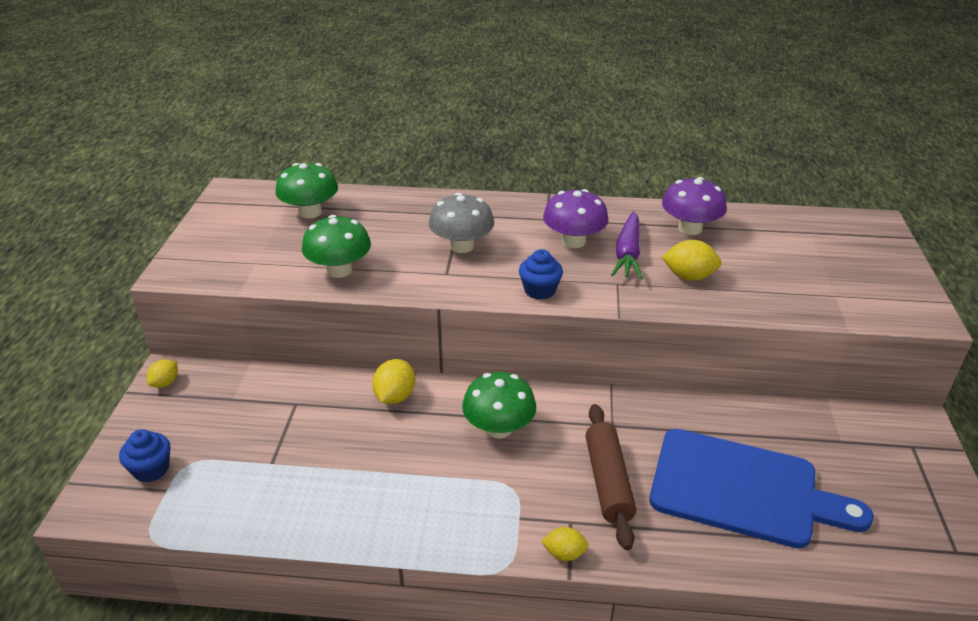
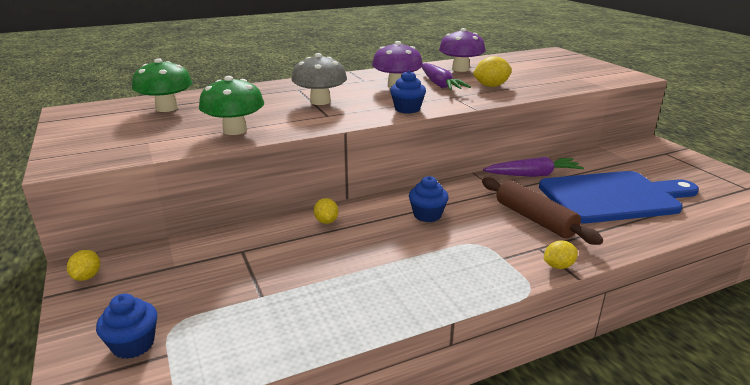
camera: 30 degrees left, 10 degrees down
yellow lemon [372,359,415,404] -> yellow lemon [314,198,338,224], size x0.65
green mushroom [462,372,536,439] -> blue cupcake [409,176,449,222]
none -> purple carrot [483,157,584,177]

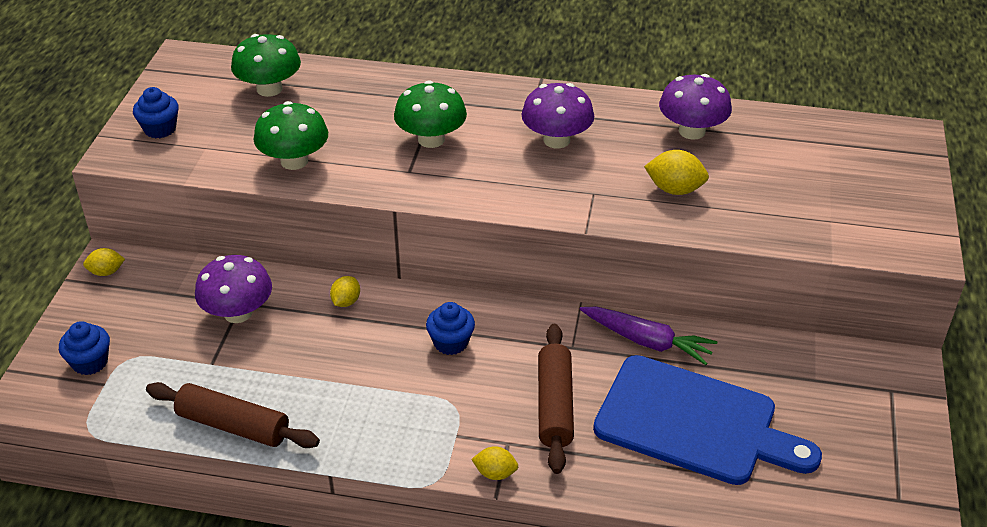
camera: 35 degrees right, 15 degrees up
yellow lemon [67,250,100,281] -> yellow lemon turned 45 degrees clockwise [83,248,125,276]
grey mushroom [292,53,347,105] -> green mushroom [394,80,467,148]
blue cupcake [390,70,426,114] -> blue cupcake moved to [133,87,179,138]
purple carrot [422,63,471,90] -> none
none -> brown rolling pin [146,382,320,448]
none -> purple mushroom [195,255,272,323]

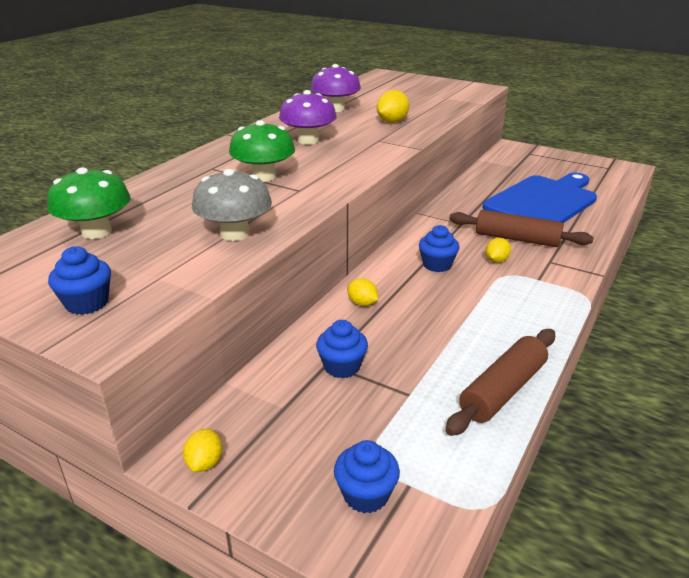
camera: 70 degrees left, 10 degrees down
purple mushroom [195,255,272,323] -> blue cupcake [316,320,368,378]
green mushroom [254,101,328,170] -> grey mushroom [192,169,272,241]
yellow lemon [471,446,518,480] -> yellow lemon moved to [486,238,511,263]
purple carrot [580,307,717,365] -> none

